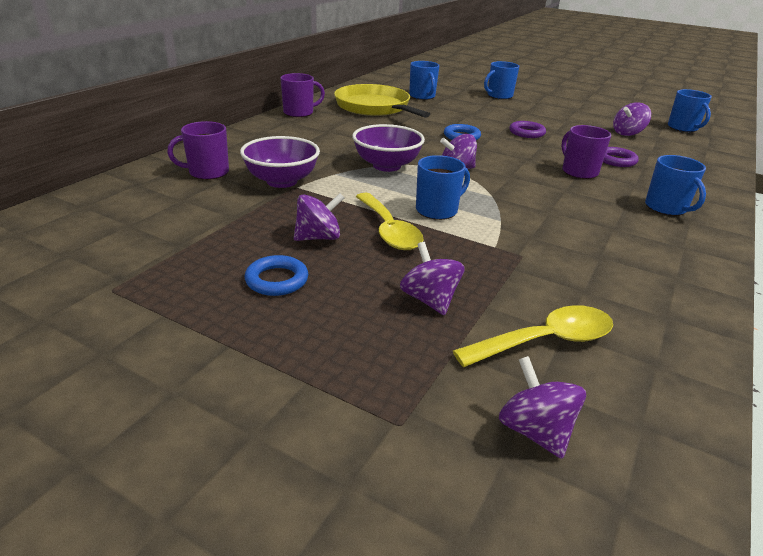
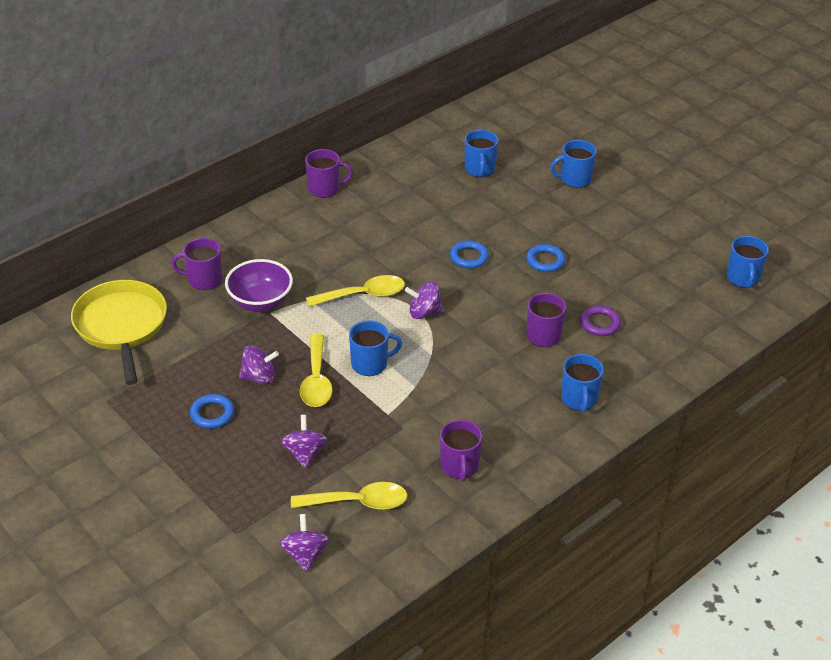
camera: 20 degrees right, 10 degrees up
yellow pan [334,84,430,118] -> yellow pan moved to [71,280,167,385]
purple bowl [352,124,425,172] -> yellow spoon [306,275,405,307]
purple ring [509,121,546,138] -> blue ring [526,244,565,272]
purple spinning top [613,102,651,136] -> none
none -> purple mug [440,420,482,482]

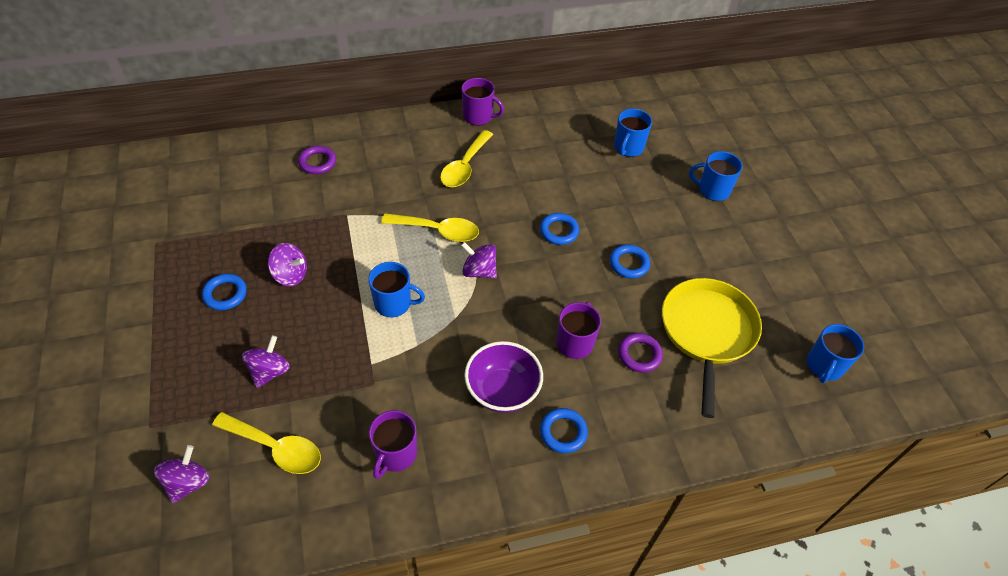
camera: 25 degrees right, 10 degrees up
yellow pan [71,280,167,385] -> yellow pan moved to [662,278,762,418]
purple mug [172,238,222,290] -> purple ring [298,146,336,174]
purple bowl [225,259,293,312] -> purple bowl moved to [464,341,543,413]
yellow spoon [300,334,332,407] -> yellow spoon moved to [440,130,493,187]
blue mug [561,354,604,413] -> blue ring [540,408,588,453]

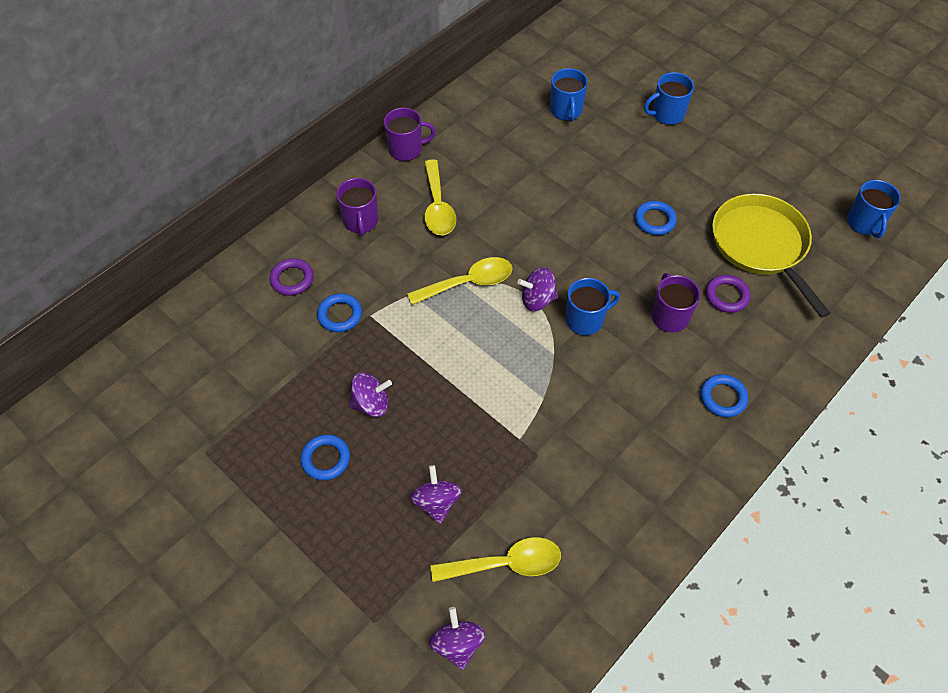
camera: 30 degrees left, 5 degrees up
blue mug [368,262,425,317] -> blue mug moved to [566,278,620,335]
purple mug [369,410,417,479] -> purple mug moved to [336,178,378,236]
purple bowl [464,341,543,413] -> none
blue ring [540,213,579,245] -> blue ring moved to [317,293,362,332]

